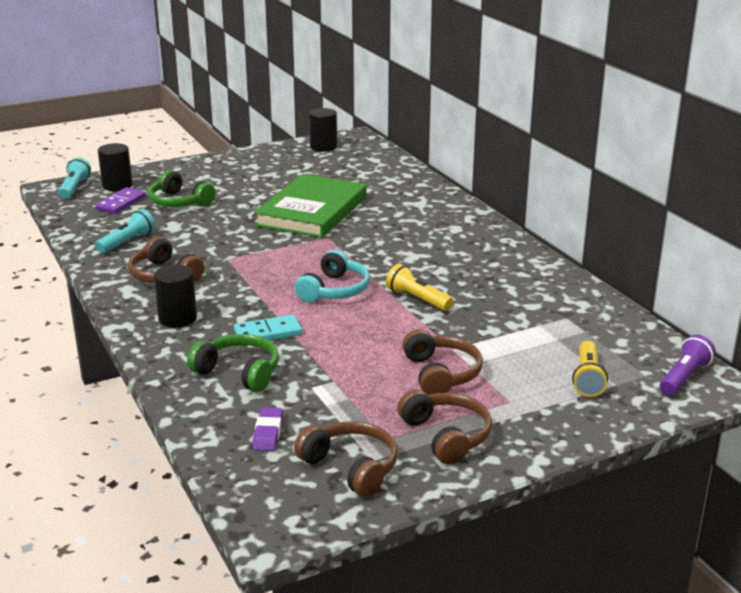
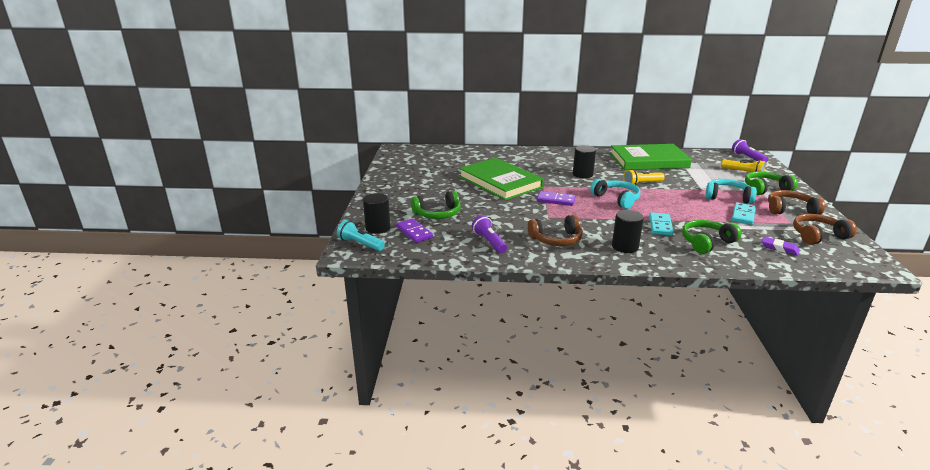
camera: 60 degrees left, 0 degrees up
turquoise flashlight [96,209,155,253] -> purple flashlight [472,215,507,253]
black cylinder [309,108,337,152] -> black cylinder moved to [573,145,596,178]
brown headphones [402,329,483,395] -> turquoise headphones [705,179,757,204]
none -> purple domino [537,191,576,206]
none -> green book [610,144,692,170]
none -> turquoise domino [732,203,756,225]
none -> green headphones [745,171,798,195]

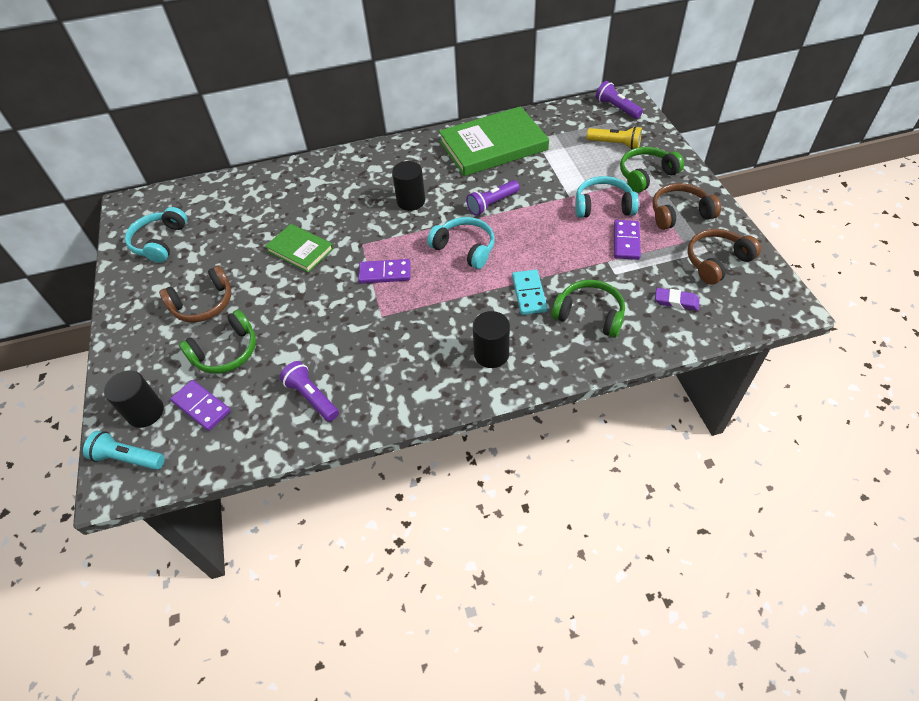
camera: 15 degrees left, 25 degrees up
green book [459,158,544,200] -> green book [265,224,334,273], size x0.54
brown headphones [527,215,583,246] -> brown headphones moved to [159,265,231,322]
yellow flashlight [623,169,665,185] -> purple flashlight [466,180,520,216]
green headphones [682,220,742,254] -> green headphones turned 75 degrees clockwise [552,280,625,338]
turquoise domino [732,203,756,225] -> purple domino [614,220,641,260]
none -> turquoise headphones [125,207,187,263]

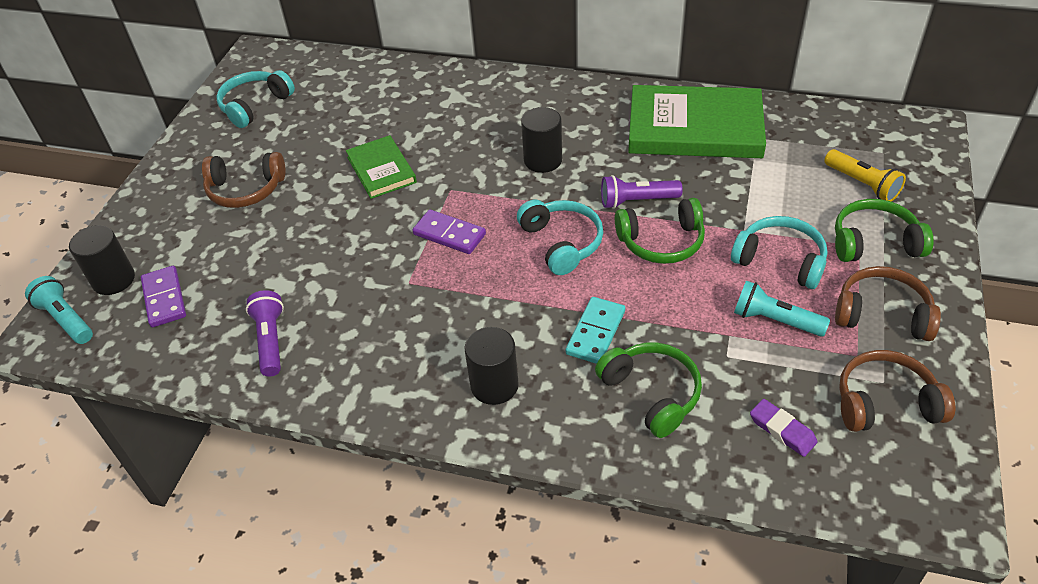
camera: 30 degrees right, 5 degrees down
green headphones [179,310,256,374] -> green headphones moved to [615,198,705,264]
purple flashlight [596,81,643,119] -> none
purple domino [614,220,641,260] -> turquoise flashlight [734,280,830,337]

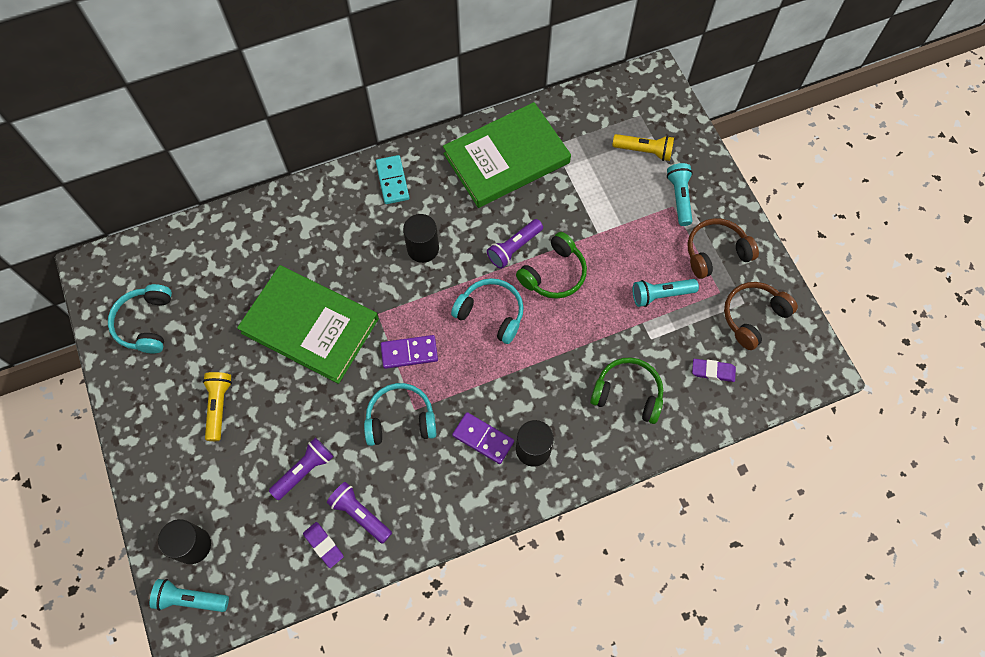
camera: 40 degrees left, 20 degrees up
purple domino [141,266,186,327] -> purple domino moved to [452,412,514,464]
brown headphones [202,152,285,208] -> yellow flashlight [203,372,232,441]
green book [346,135,417,199] -> green book [237,265,379,384], size x1.85
turquoise domino [566,297,625,364] -> turquoise domino moved to [376,155,409,204]
turquoise headphones [731,216,828,289] -> turquoise headphones moved to [364,383,436,446]
green headphones [835,199,934,262] -> turquoise flashlight [667,163,693,226]
none -> purple flashlight [269,438,334,500]
none -> purple eraser [303,522,344,568]

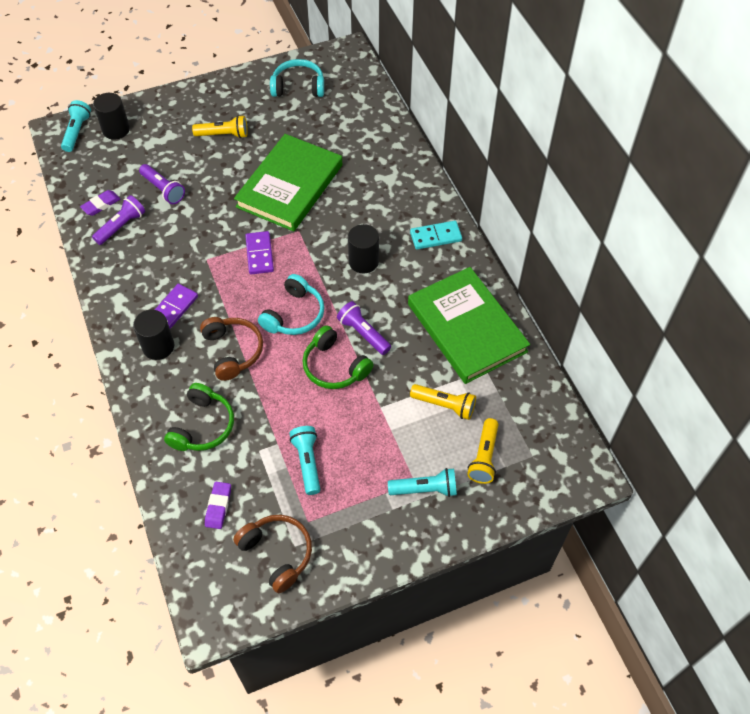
camera: 90 degrees right, 10 degrees down
turquoise headphones [364,383,436,446] -> none
brown headphones [688,218,759,279] -> brown headphones moved to [200,317,263,381]
none -> yellow flashlight [410,384,476,420]

